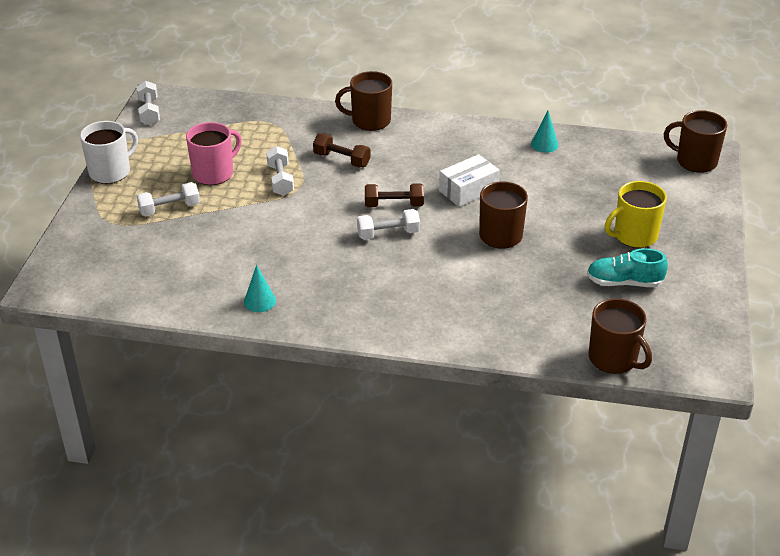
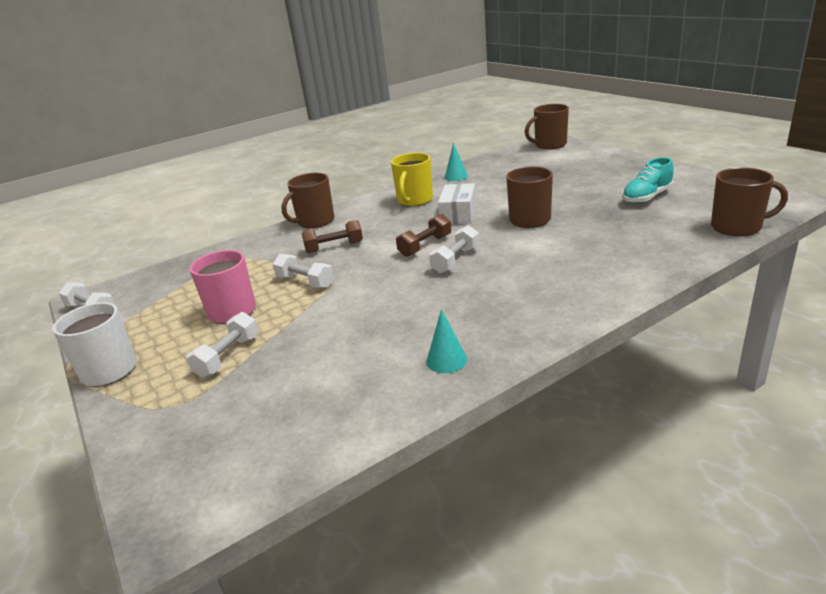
camera: 40 degrees left, 10 degrees down
yellow mug [605,181,667,248] -> yellow mug moved to [391,153,433,206]

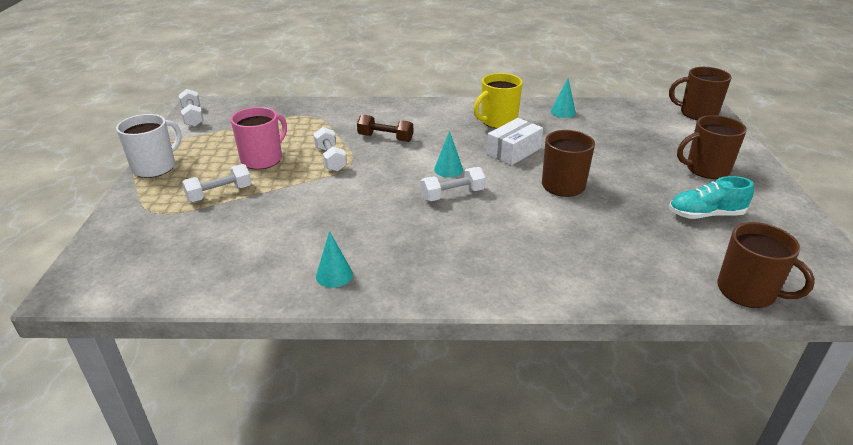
camera: 30 degrees right, 5 degrees up
brown mug [281,173,334,228] -> brown mug moved to [677,115,747,179]
brown dumbbell [396,214,451,257] -> turquoise cone [434,131,463,177]

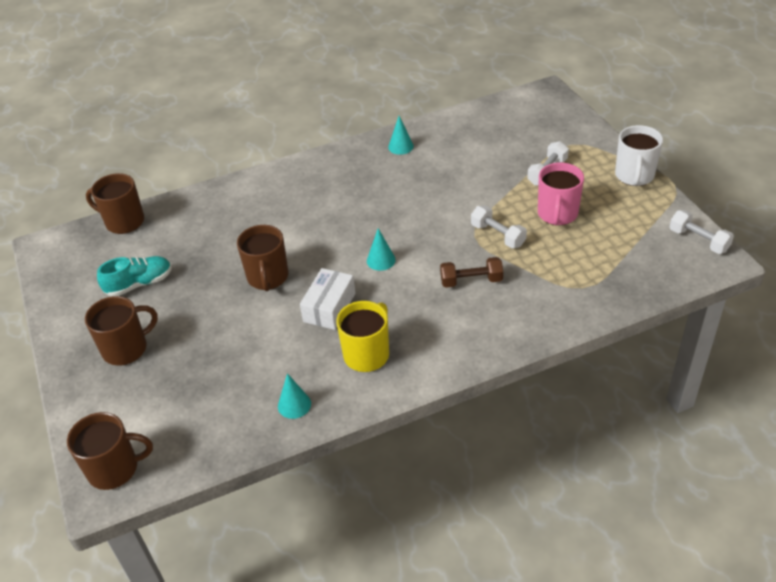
camera: 160 degrees right, 10 degrees up
white dumbbell [420,167,486,201] -> none

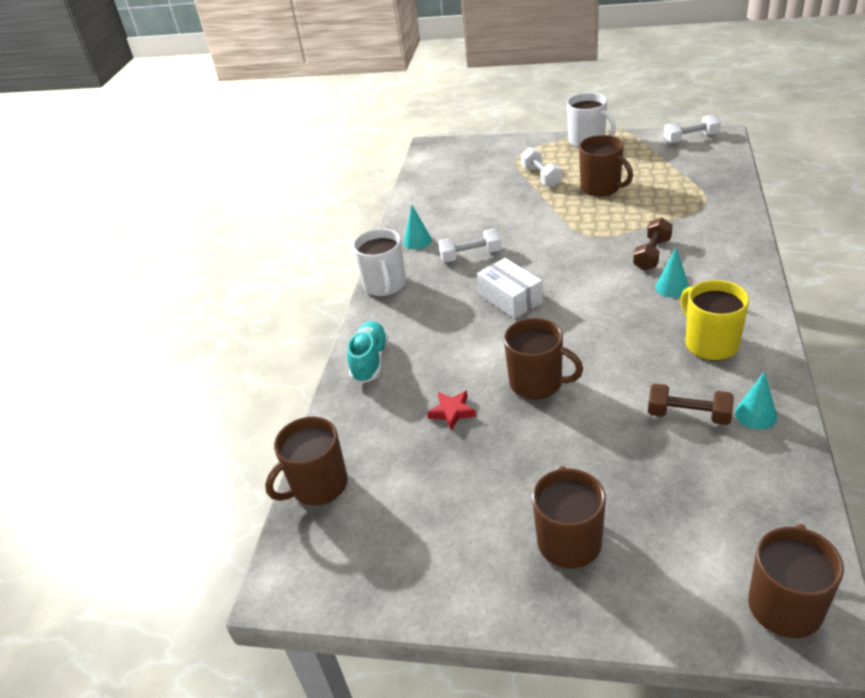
camera: 55 degrees left, 5 degrees down
turquoise shoe [97,256,172,296] -> turquoise shoe moved to [347,321,389,383]
white box [300,268,355,330] -> white box moved to [477,258,543,319]
turquoise cone [367,228,396,271] -> turquoise cone moved to [655,248,689,298]
white dumbbell [471,205,527,248] -> white dumbbell moved to [438,229,501,262]
pink mug [538,162,584,226] -> brown mug [579,135,633,196]
none -> white mug [353,229,406,297]
none -> red star [427,391,476,431]
none -> brown dumbbell [648,384,734,425]

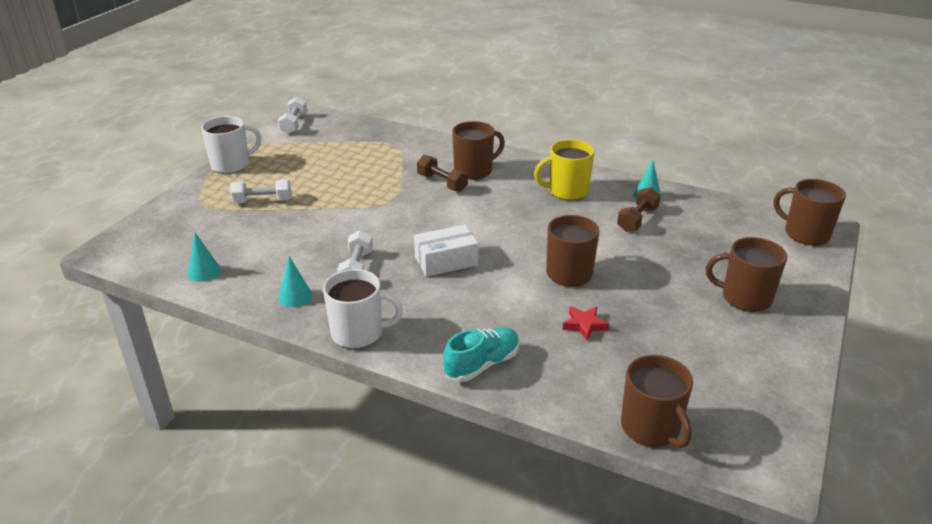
camera: 80 degrees left, 5 degrees down
turquoise shoe [347,321,389,383] -> turquoise shoe turned 120 degrees clockwise [443,327,519,382]
brown mug [579,135,633,196] -> brown mug moved to [452,121,505,179]
turquoise cone [655,248,689,298] -> turquoise cone moved to [188,233,221,282]

